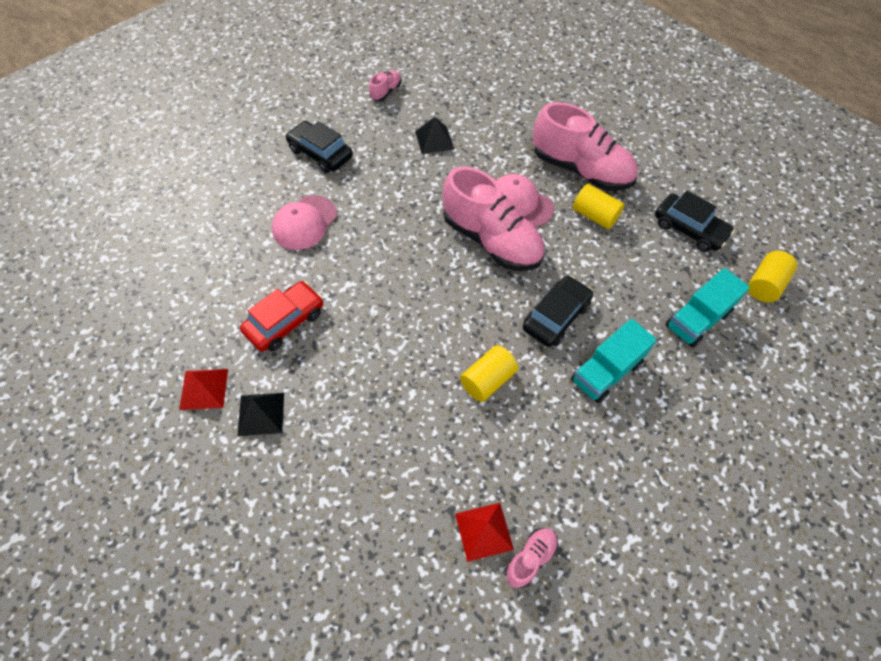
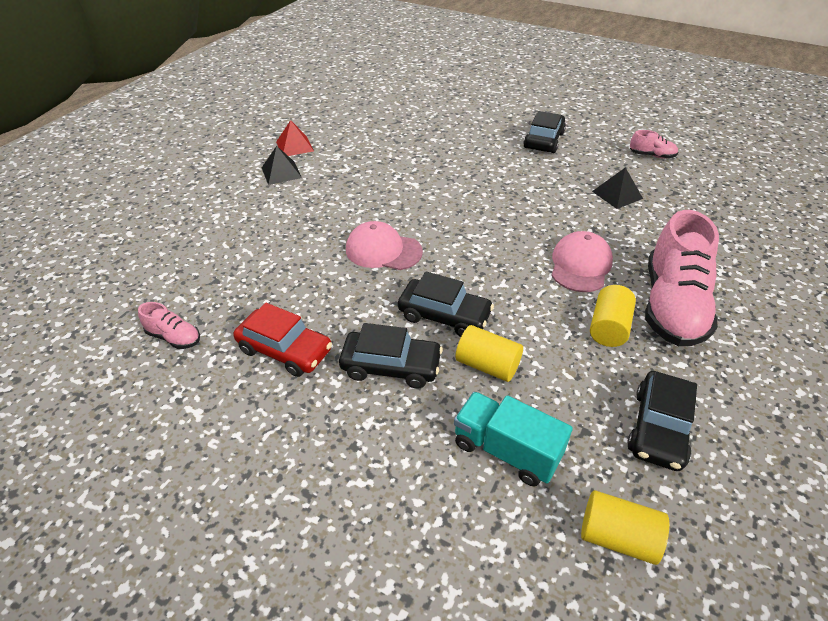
camera: 75 degrees right, 15 degrees down
red car [240,281,323,352] -> red car moved to [233,303,332,377]
pink cap [272,195,337,250] -> pink cap moved to [346,221,423,270]
pink shoe [443,166,544,271] -> none
red pyramid [455,503,514,562] -> none
yellow cylinder [460,345,518,402] -> yellow cylinder moved to [455,325,523,382]
turquoise truck [571,319,657,403] -> black car [339,323,443,389]

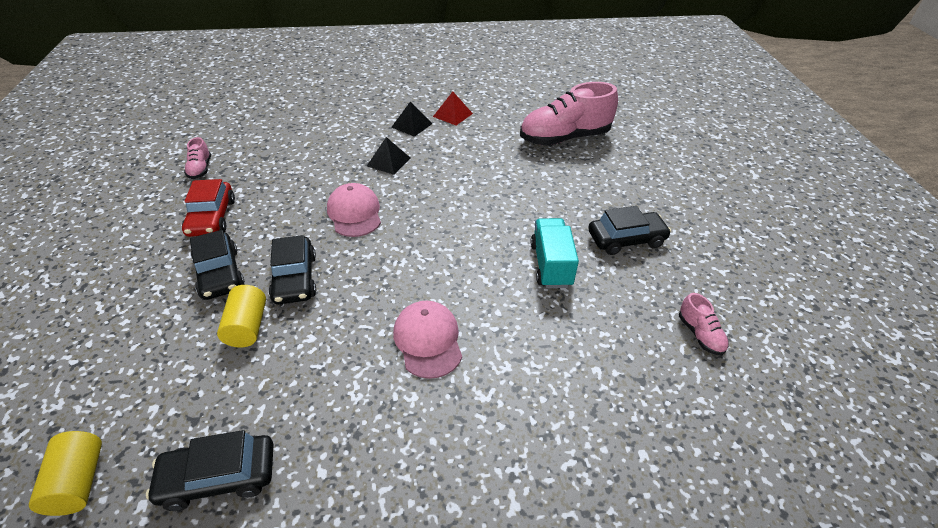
camera: 55 degrees right, 0 degrees up
turquoise truck [454,392,573,486] -> turquoise truck moved to [531,218,579,288]
pink cap [551,231,613,292] -> pink cap turned 90 degrees counterclockwise [393,301,462,379]
yellow cylinder [590,285,636,347] -> none
black pyramid [592,167,643,209] -> black pyramid moved to [367,137,411,175]
pink shoe [645,210,719,346] -> pink shoe moved to [520,82,618,146]

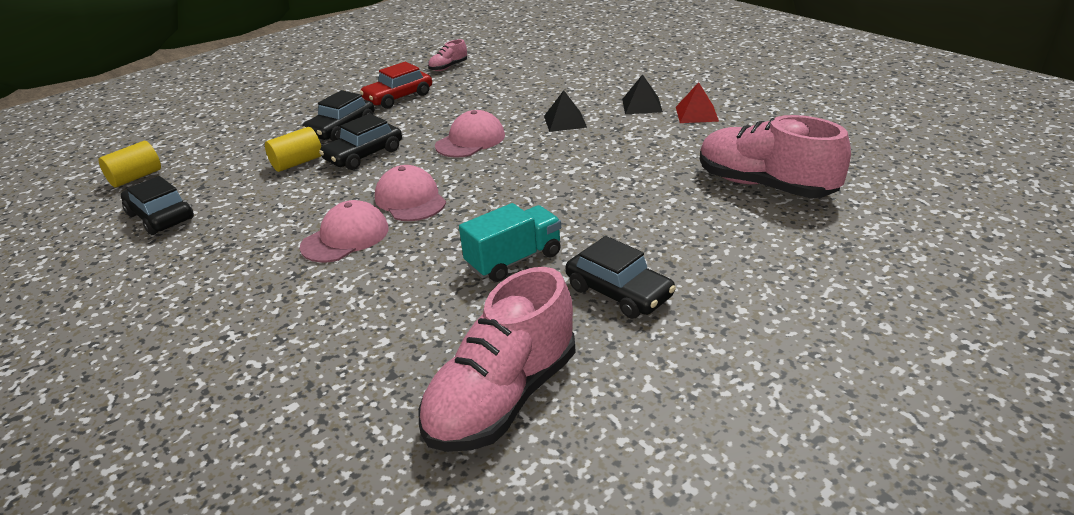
camera: 60 degrees right, 10 degrees down
pink shoe [679,293,729,355] -> pink shoe [418,267,576,452], size x2.28
none -> pink cap [375,165,446,221]

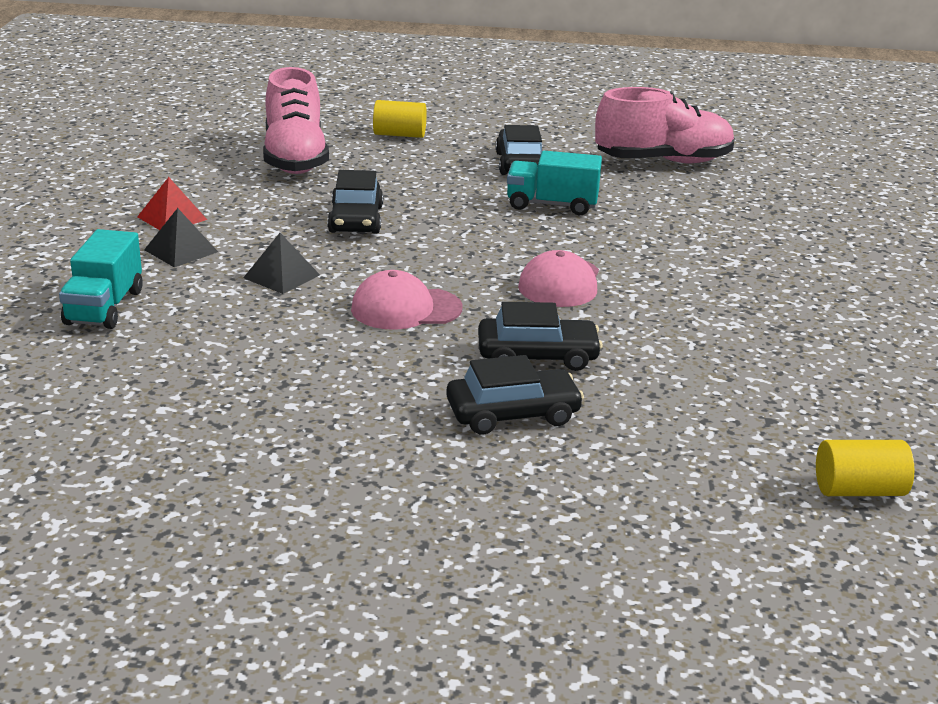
camera: 140 degrees left, 5 degrees down
black car [121,176,194,235] -> black car moved to [327,170,383,234]
yellow cylinder [265,127,321,172] -> yellow cylinder moved to [373,100,427,138]
pink cap [300,200,389,263] -> none
red car [360,62,432,109] -> none
pink shoe [428,39,467,71] -> none
none -> turquoise truck [59,229,143,329]

